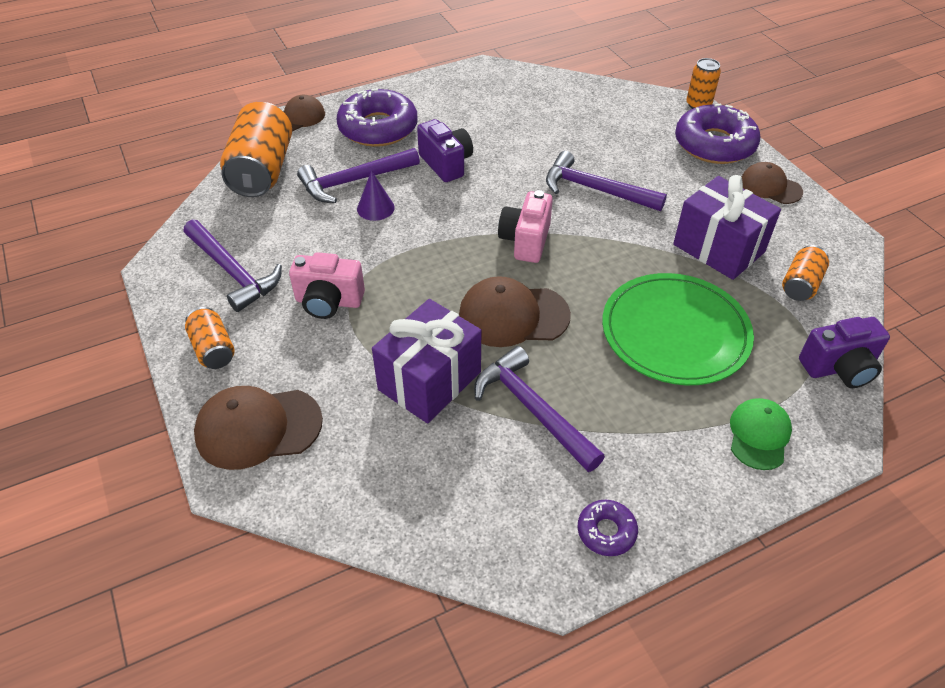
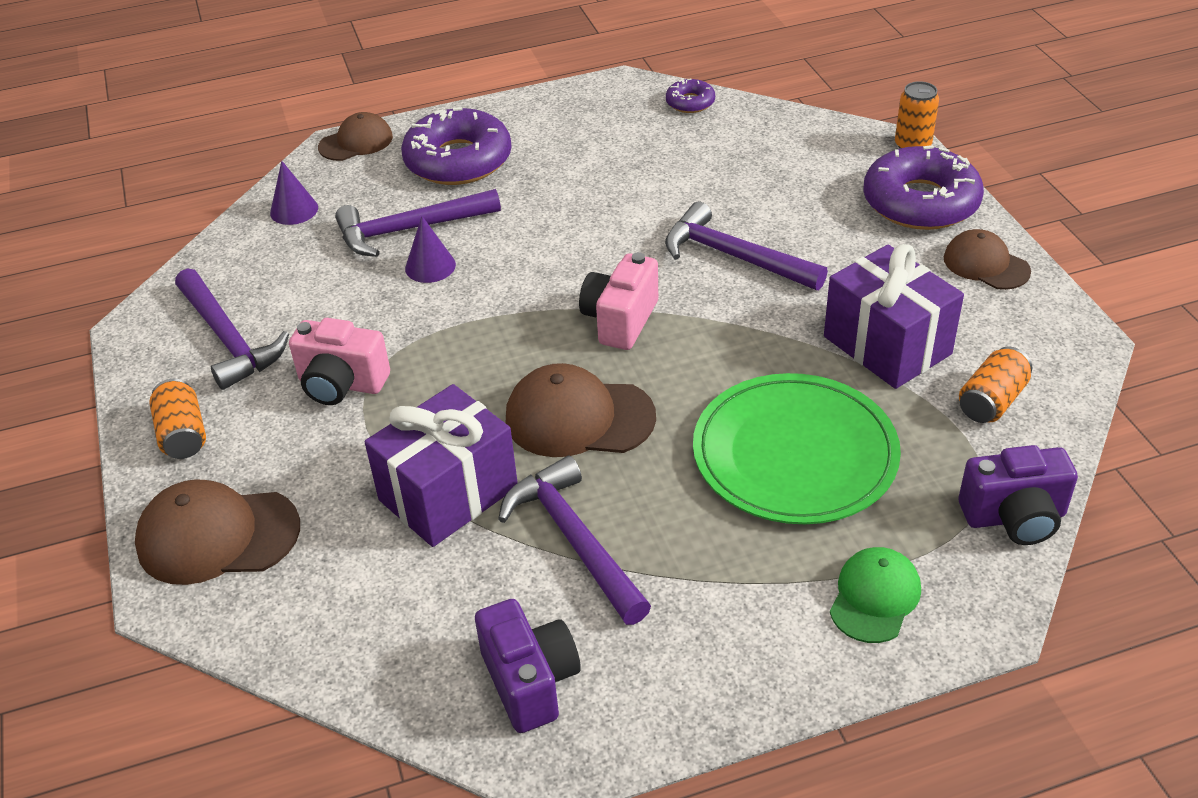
camera: 10 degrees right, 5 degrees down
orange can [220,102,292,197] -> purple cone [270,161,318,225]
purple camera [417,119,473,182] -> purple camera moved to [475,599,581,733]
purple donut [578,500,638,556] -> purple donut moved to [666,79,715,113]

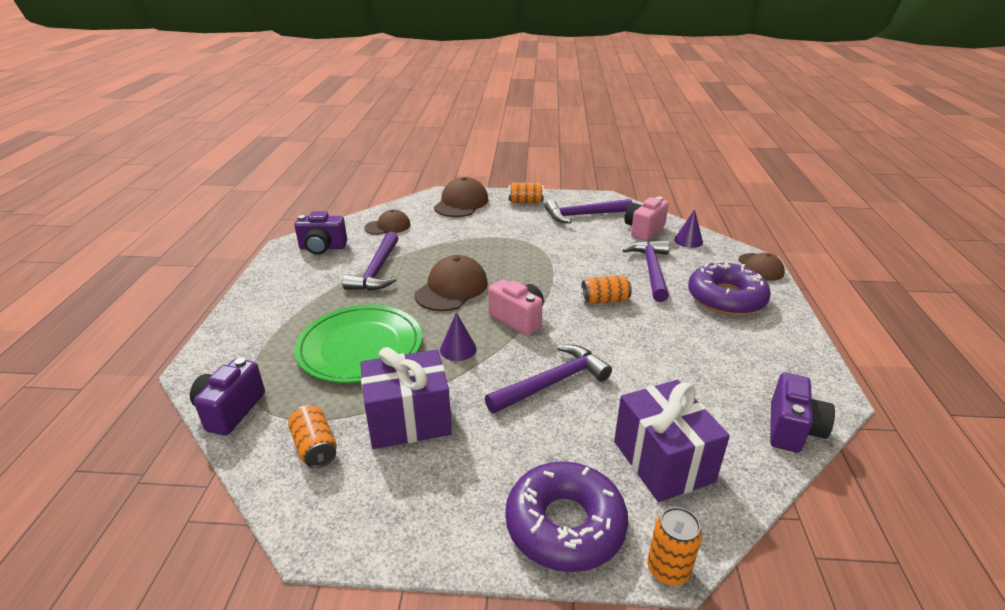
camera: 110 degrees right, 10 degrees down
pink camera [289,318,390,405] -> pink camera moved to [624,196,669,241]
purple gift [365,384,518,547] -> purple gift moved to [614,380,730,502]
purple cone [405,216,456,283] -> purple cone moved to [440,312,477,361]
purple hammer [498,456,651,625] -> purple hammer turned 105 degrees clockwise [342,232,398,291]
purple donut [666,79,715,113] -> purple camera [770,373,835,453]
green cap [830,547,921,643] -> none
brown cap [944,229,1031,290] -> brown cap moved to [364,209,411,235]
none -> orange can [581,275,632,304]

